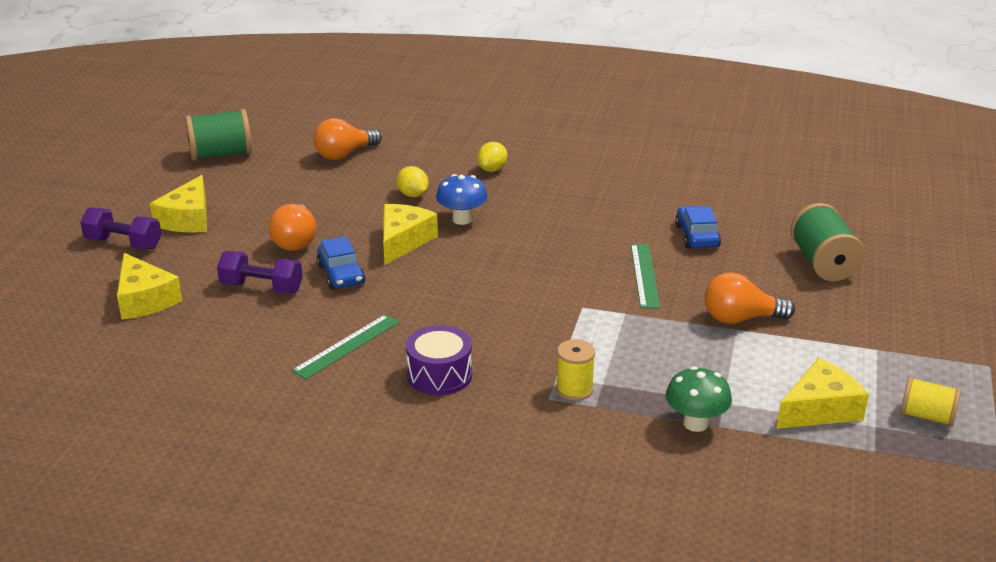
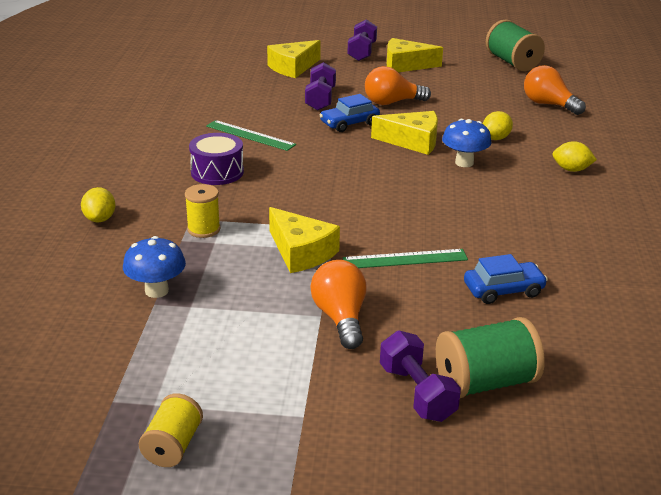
camera: 80 degrees right, 0 degrees up
green mushroom [665,366,732,432] -> blue mushroom [123,236,186,298]
yellow cheese [776,358,869,429] -> yellow cheese moved to [269,207,340,273]
none -> yellow lemon [81,187,115,222]
none -> purple dumbbell [380,330,461,422]

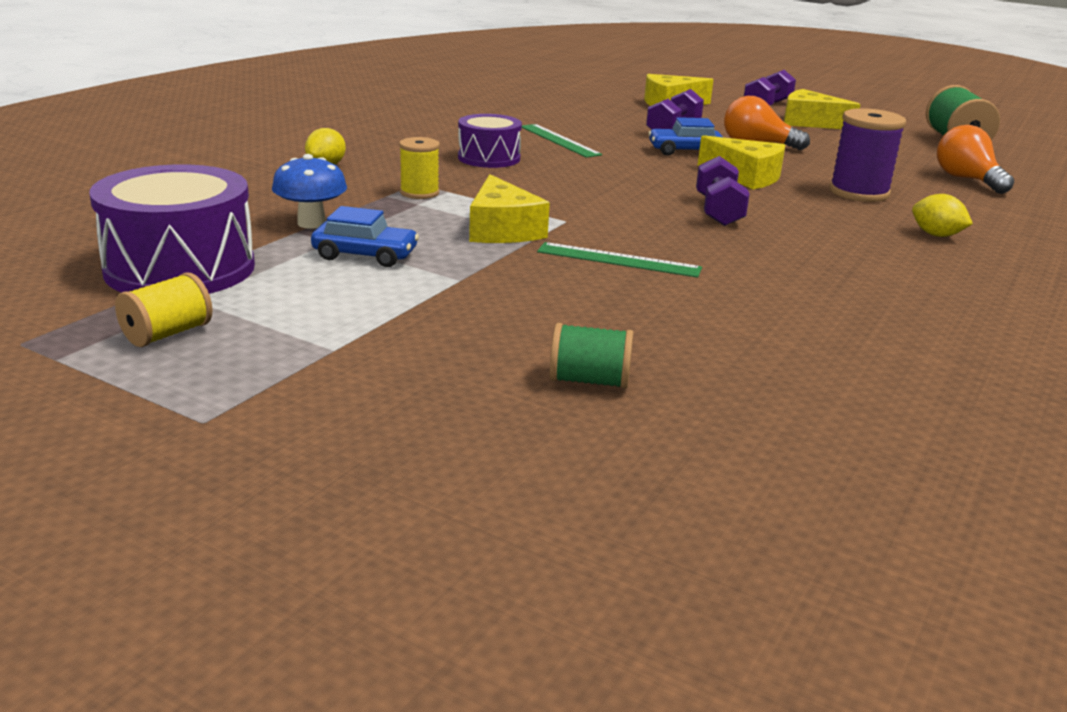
camera: 25 degrees right, 5 degrees down
orange light bulb [310,260,366,349] -> none
purple dumbbell [380,330,461,422] -> purple dumbbell moved to [696,156,750,226]
green spool [436,317,545,398] -> green spool [550,323,634,389], size x0.62
blue mushroom [442,119,492,167] -> none
blue car [464,254,548,304] -> blue car moved to [311,206,419,267]
yellow lemon [483,111,513,140] -> purple spool [829,108,906,202]
none -> purple drum [89,164,255,294]

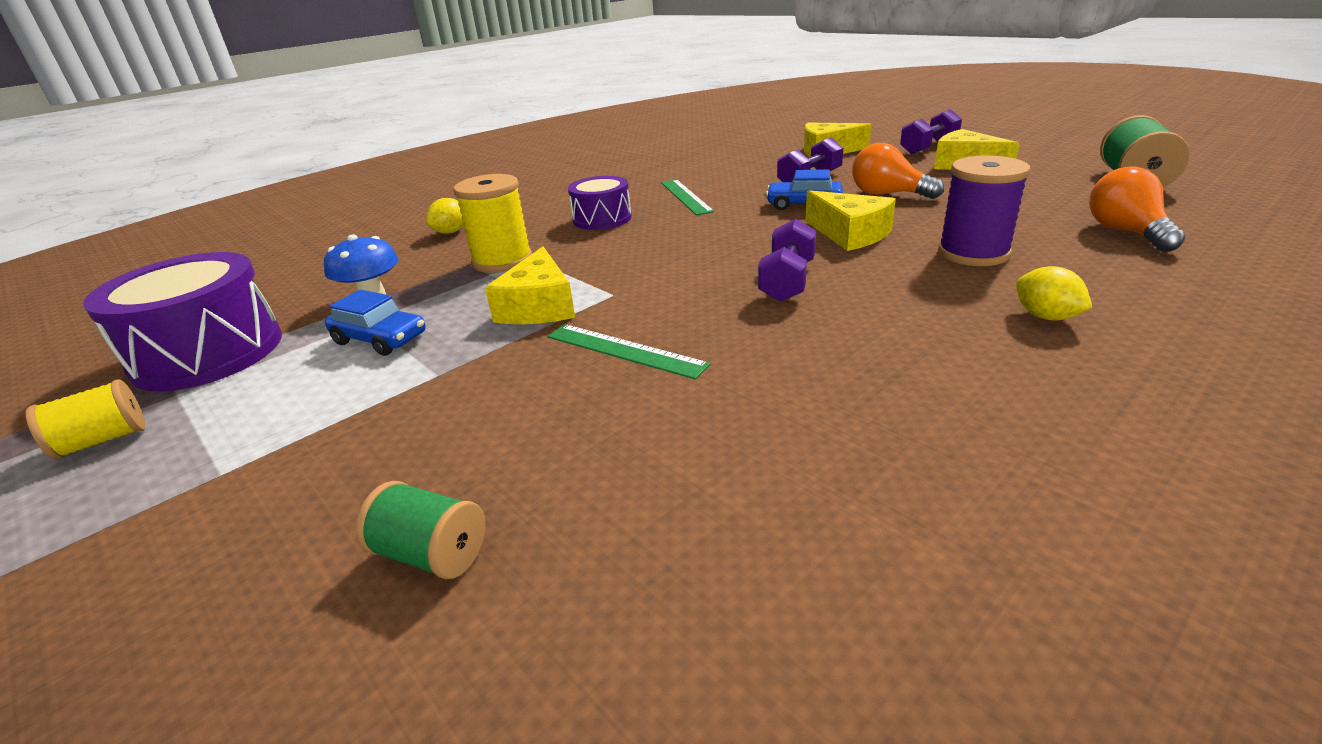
camera: 20 degrees right, 5 degrees up
yellow spool [399,137,440,199] -> yellow spool [454,174,532,273], size x1.60

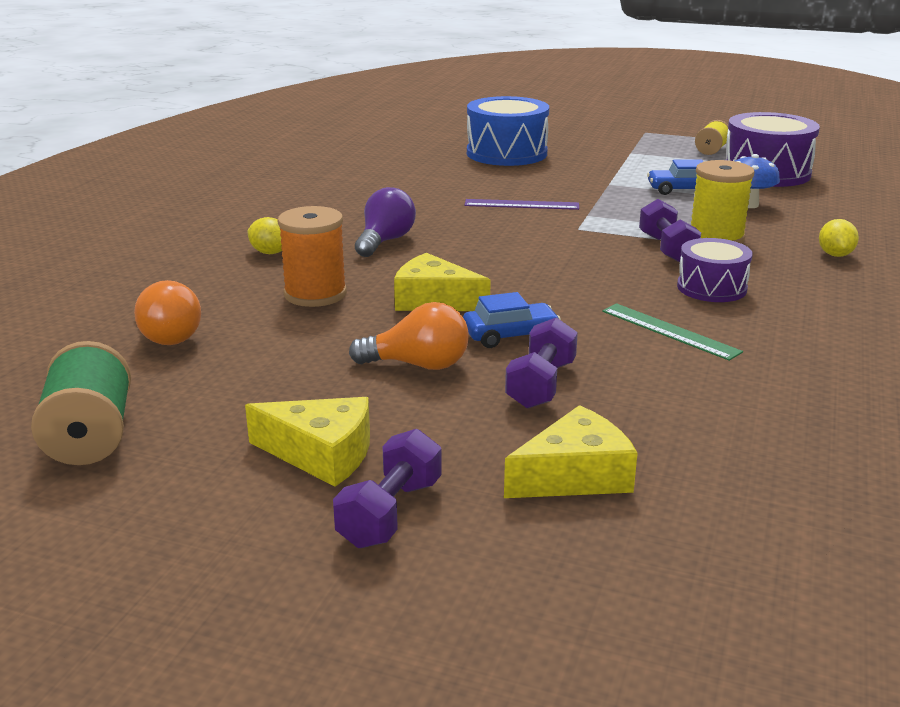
camera: 150 degrees right, 5 degrees down
green spool [355,481,486,579] -> blue drum [467,96,549,166]
yellow cheese [485,246,575,324] -> none
green ruler [548,324,711,379] -> purple ruler [464,199,579,210]
purple dumbbell [758,219,816,302] -> purple dumbbell moved to [639,199,701,262]
purple spool [938,155,1030,266] -> orange spool [278,206,347,307]
none -> purple light bulb [355,187,416,257]

